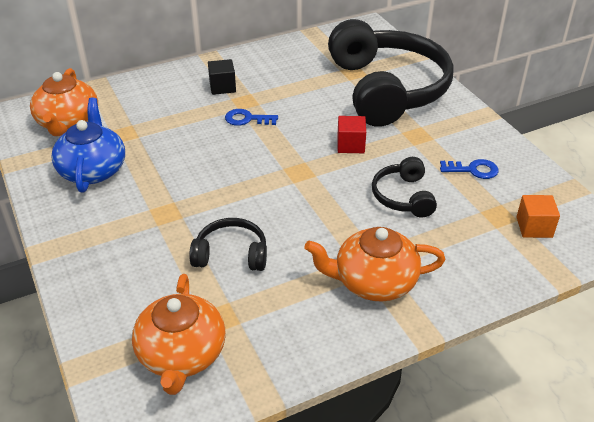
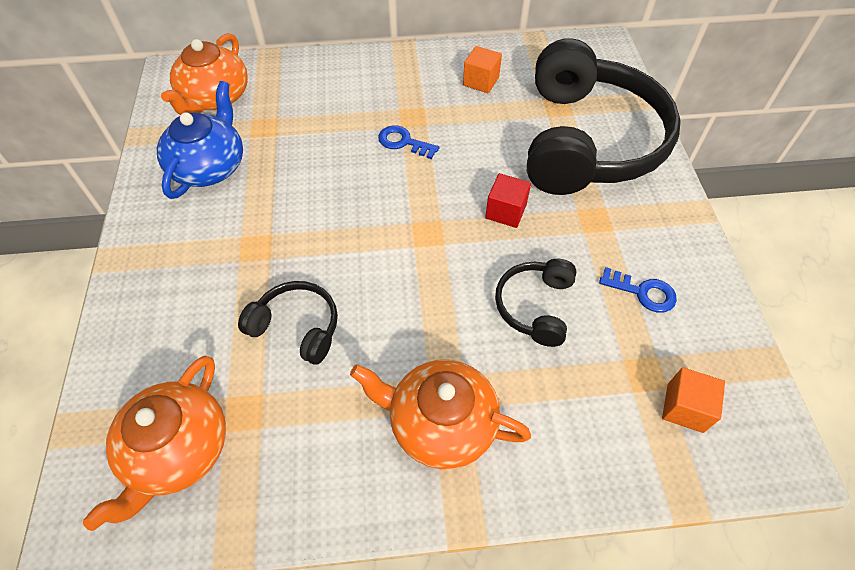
camera: 20 degrees right, 15 degrees up
black cube [208,59,236,95] -> none
none -> orange cube [463,46,502,93]

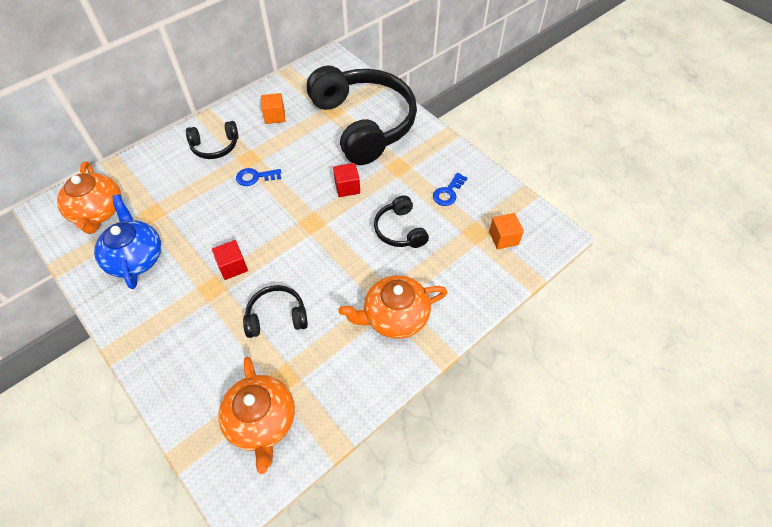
camera: 35 degrees left, 0 degrees up
blue key [599,267,677,313] -> blue key turned 135 degrees clockwise [433,173,468,206]
none -> black headphones [186,121,239,159]
none -> red cube [212,240,248,280]

